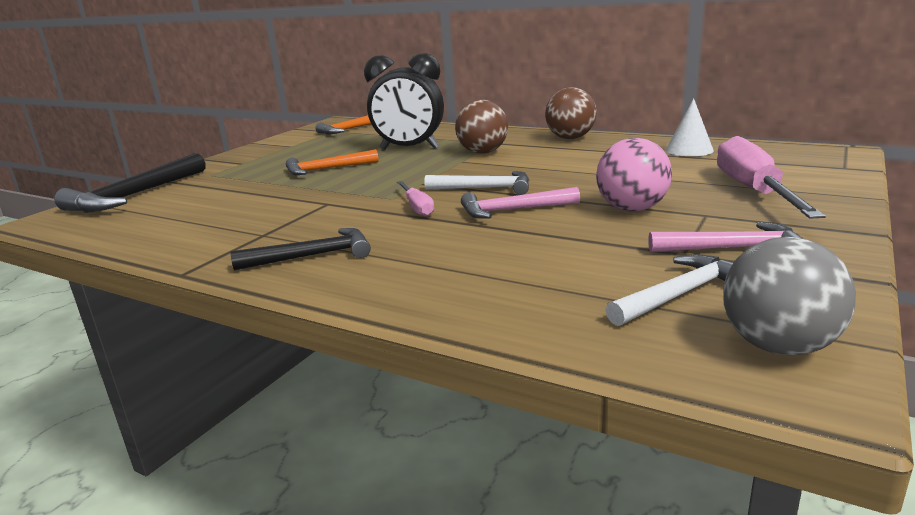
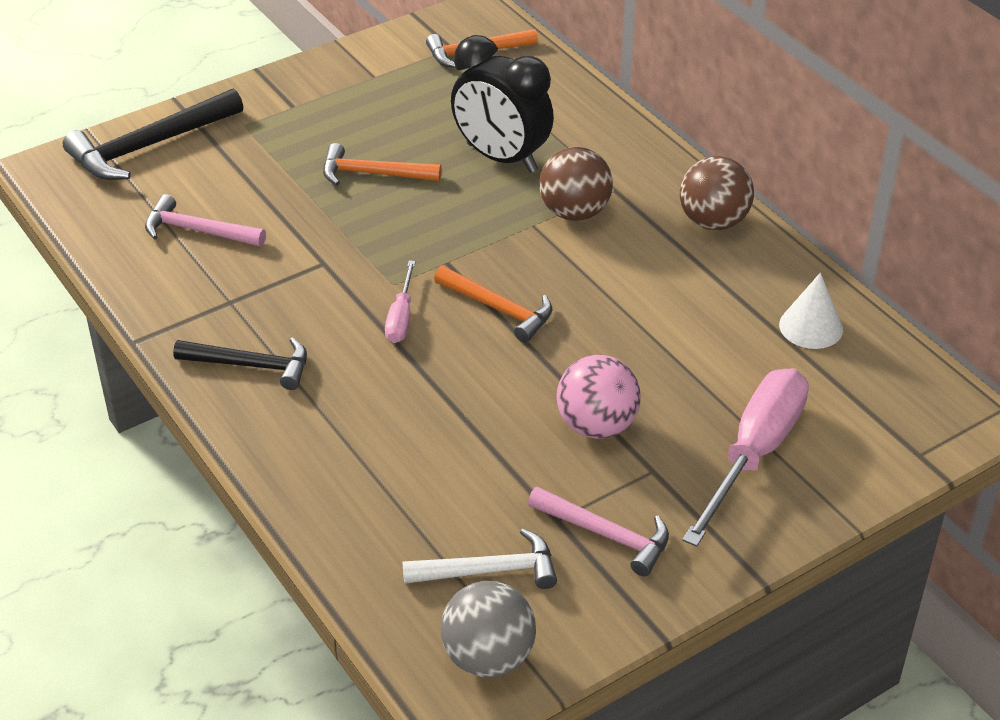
camera: 25 degrees right, 20 degrees up
white hammer [424,171,529,195] -> orange hammer [434,266,553,342]
pink hammer [461,187,580,218] -> pink hammer moved to [145,194,266,246]

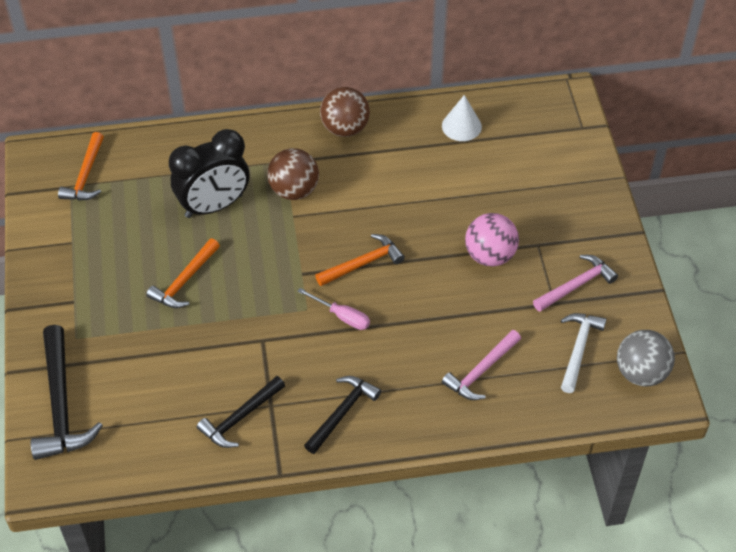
camera: 65 degrees left, 10 degrees up
pink hammer [145,194,266,246] -> pink hammer moved to [442,330,521,400]
pink screwdriver [682,368,809,547] -> none
none -> black hammer [197,376,285,448]

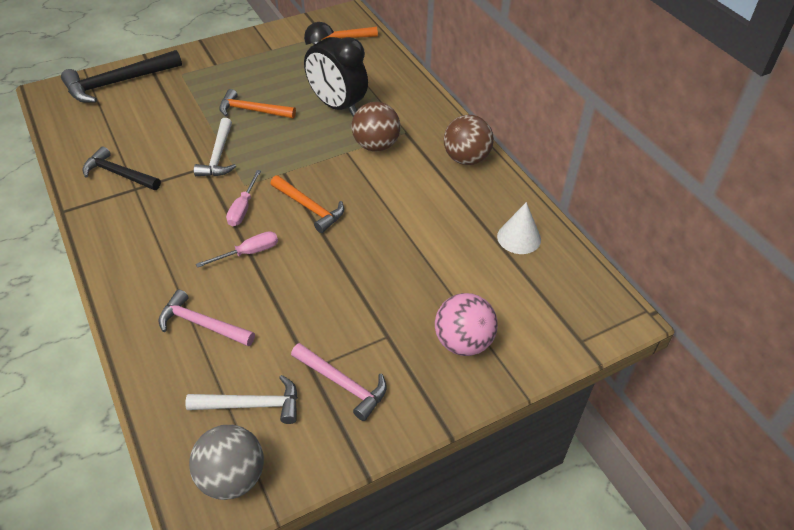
camera: 70 degrees right, 5 degrees down
black hammer [304,376,381,454] -> none
pink ball [465,213,519,267] -> pink ball moved to [435,293,498,356]
none -> white hammer [194,118,236,176]
none -> pink screwdriver [196,231,278,268]

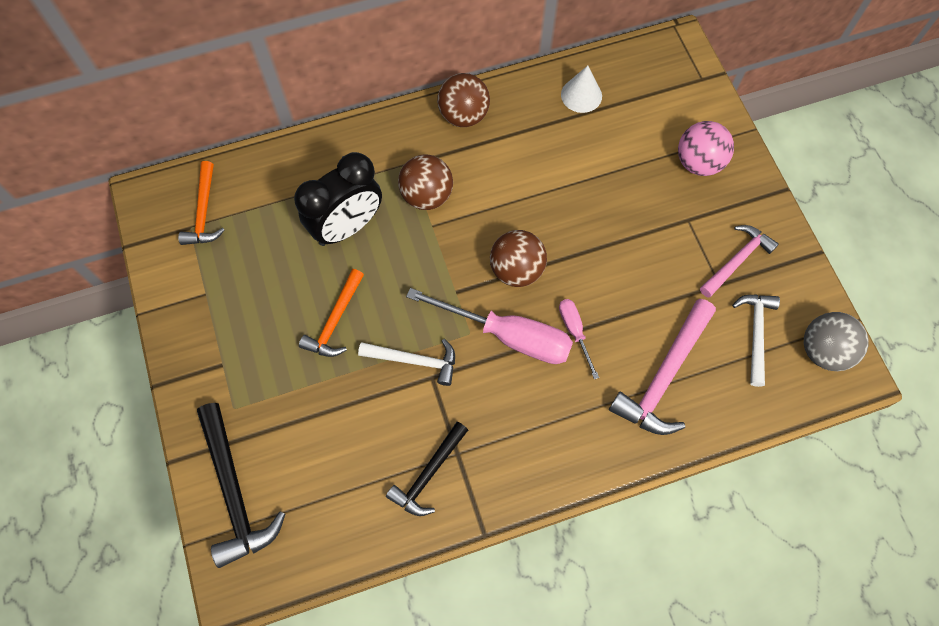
camera: 80 degrees left, 20 degrees up
pink hammer [158,289,255,347] -> pink hammer [609,299,716,435], size x1.54
pink screwdriver [226,170,261,226] -> pink screwdriver [406,288,573,364], size x1.99
orange hammer [271,175,344,233] -> brown ball [490,230,547,287]

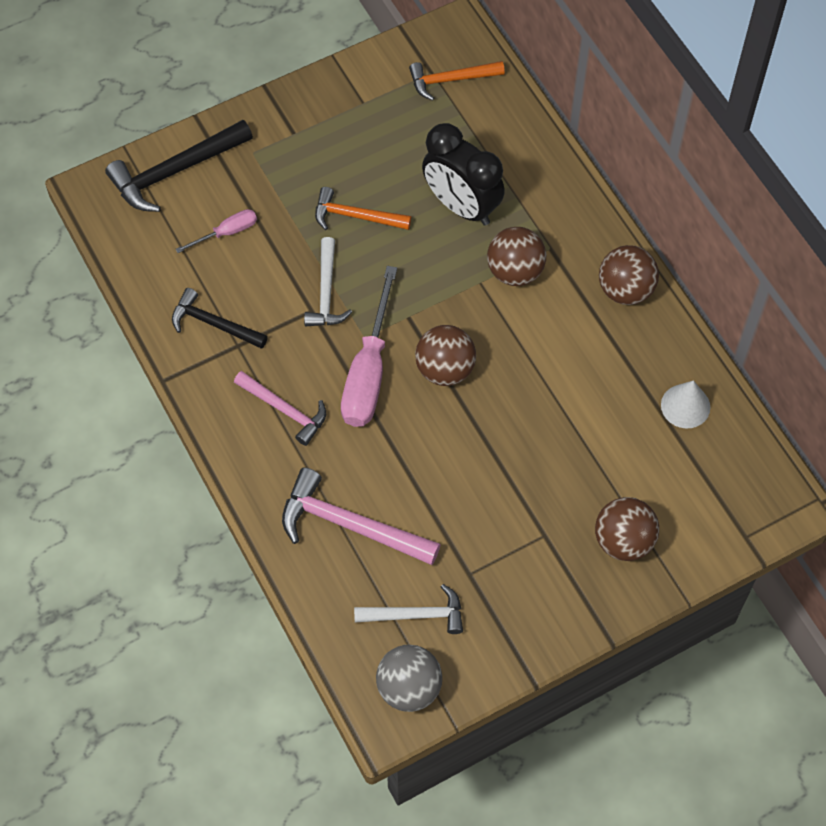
camera: 80 degrees right, 5 degrees down
pink screwdriver [559,299,599,379] -> pink screwdriver moved to [176,209,257,253]
pink ball [678,121,734,176] -> brown ball [595,497,659,561]
pink hammer [700,225,779,298] -> pink hammer moved to [234,371,326,446]

